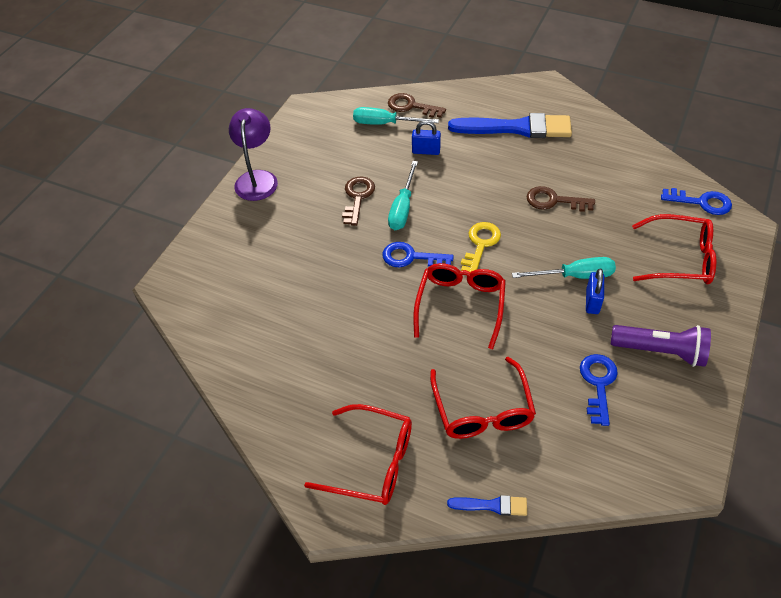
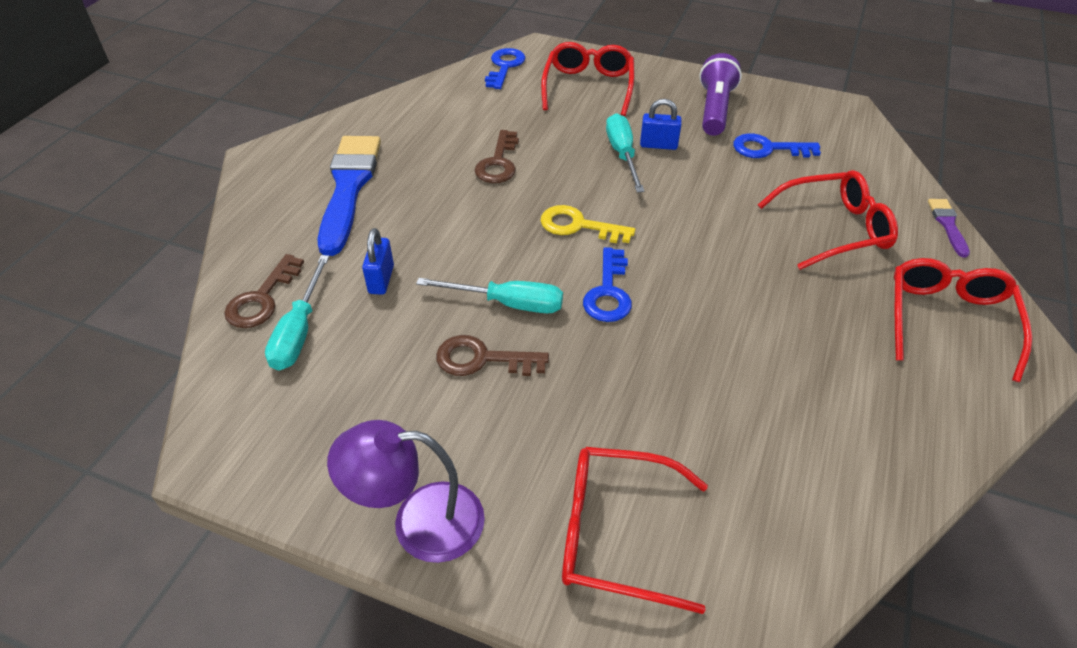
camera: 95 degrees left, 5 degrees down
red glasses [413,263,506,349] -> red glasses moved to [562,447,708,614]
blue brush [447,495,527,516] -> purple brush [928,199,970,257]

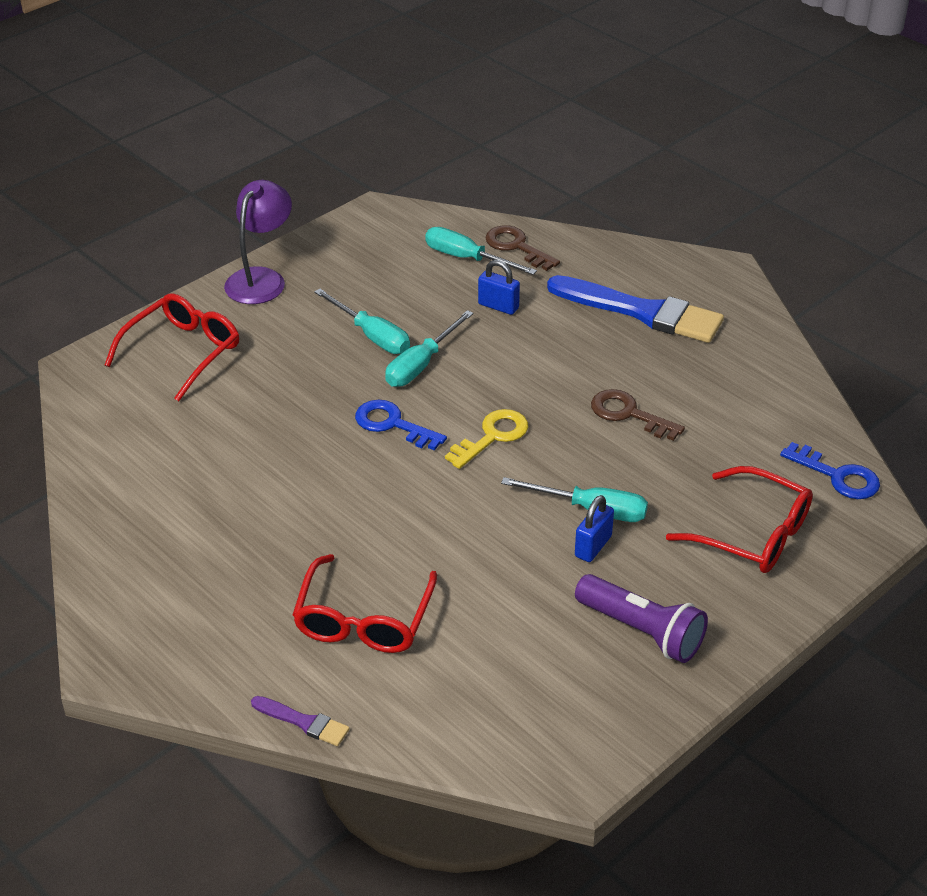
camera: 115 degrees right, 5 degrees down
brown key [436,335,549,376] -> turquoise screwdriver [314,289,410,354]
blue key [733,133,821,158] -> none
red glasses [894,258,1032,382] -> none

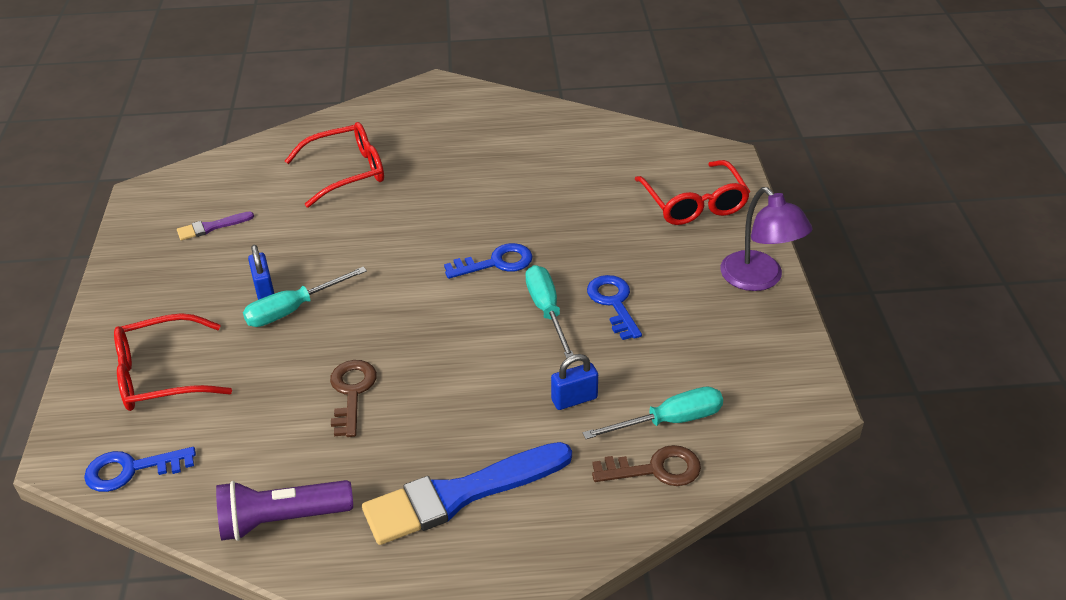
camera: 130 degrees right, 0 degrees up
purple brush [251,696,349,746] -> purple brush moved to [177,212,254,240]
red glasses [292,554,437,653] -> red glasses turned 105 degrees clockwise [285,122,384,208]
turquoise screwdriver [314,289,410,354] -> blue key [587,275,642,340]
yellow key [445,409,528,469] -> none
purple flashlight [575,574,708,663] -> purple flashlight moved to [216,480,353,541]
brown key [591,389,685,441] -> brown key turned 75 degrees counterclockwise [330,360,377,437]

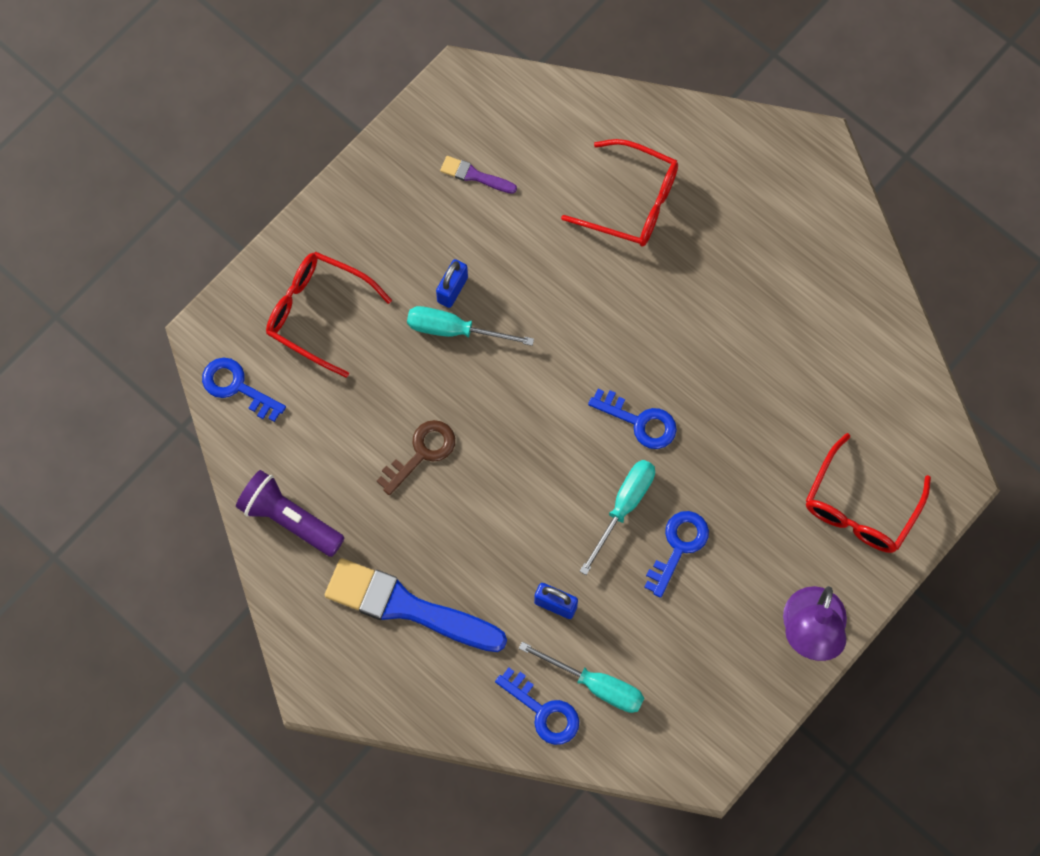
camera: 45 degrees right, 30 degrees up
brown key [592,445,701,486] -> blue key [495,667,579,745]

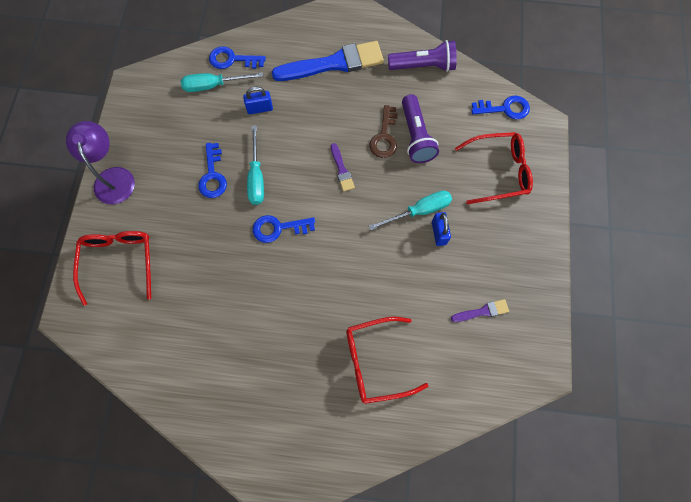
camera: 145 degrees right, 0 degrees up
none -> purple brush [331,143,355,192]
none -> purple flashlight [402,94,439,163]

